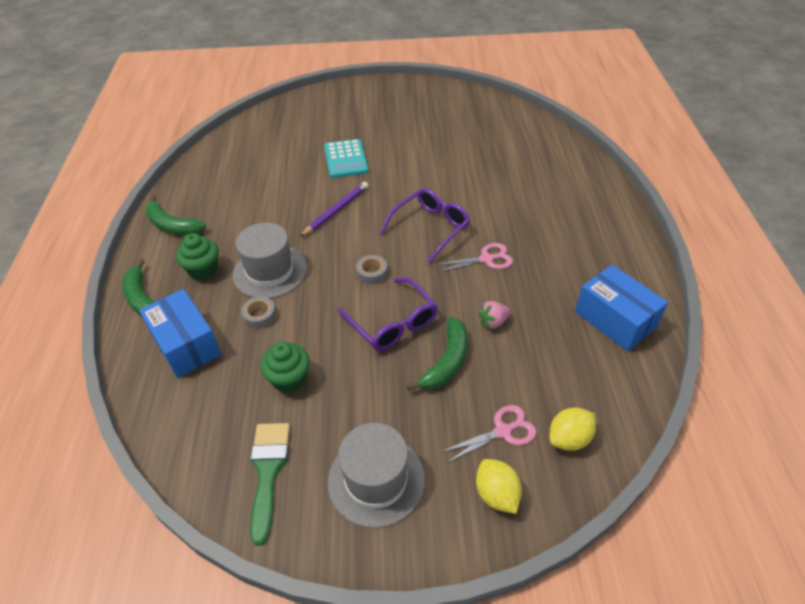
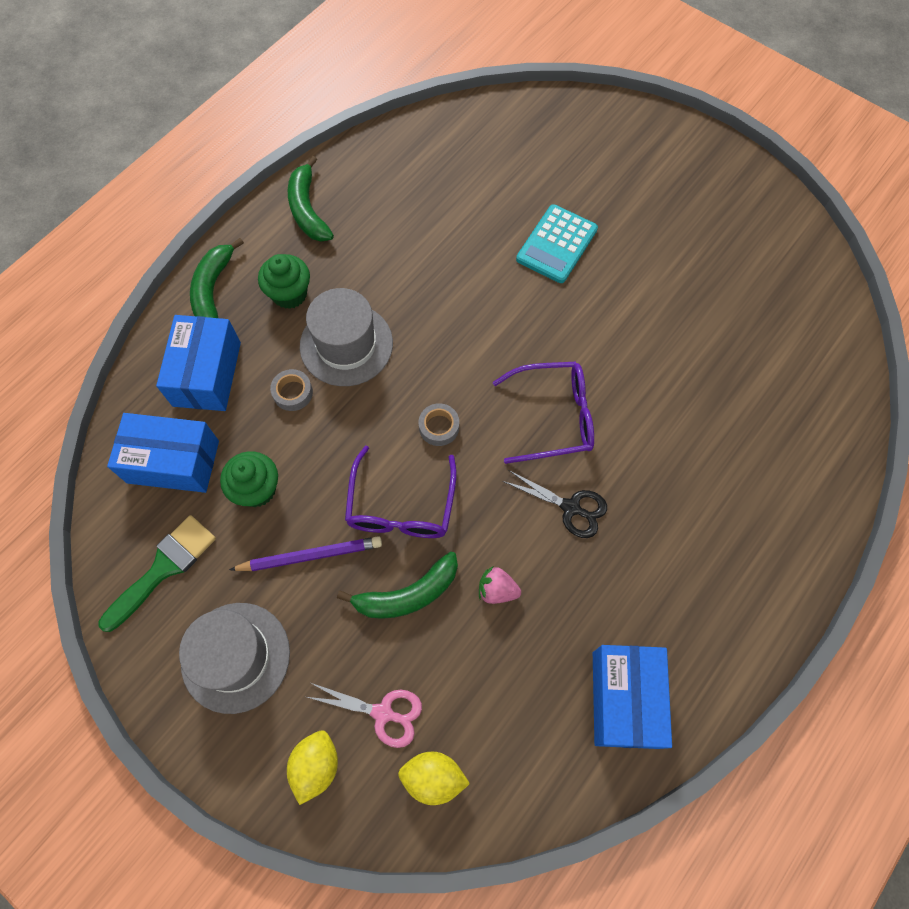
camera: 40 degrees right, 20 degrees up
purple pencil [300,182,368,237] -> purple pencil moved to [229,536,382,571]
pink scissors [434,243,513,272] -> black scissors [503,470,607,538]
none -> blue box [107,413,219,493]

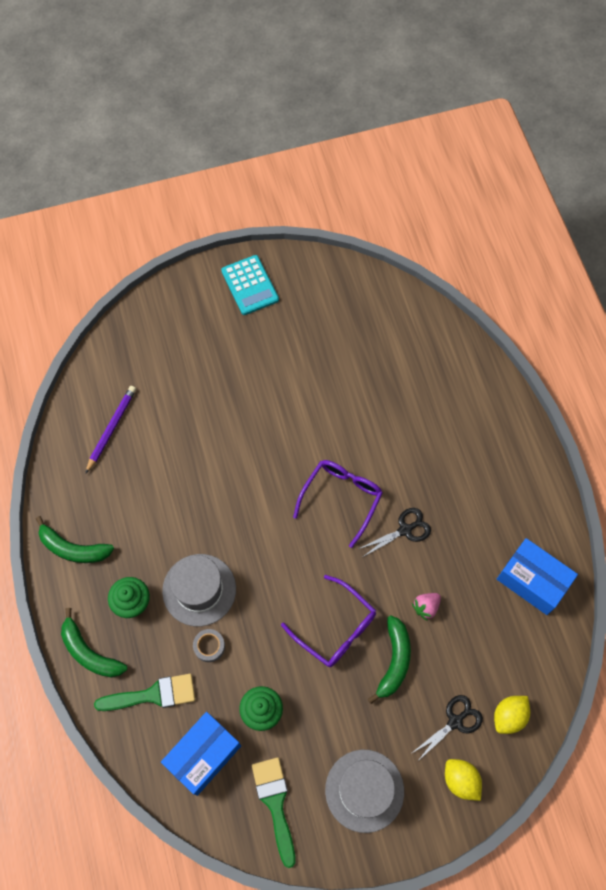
camera: 55 degrees left, 0 degrees up
blue box [156,315,241,411] -> green brush [94,674,195,711]
purple pencil [229,536,382,571] -> purple pencil moved to [85,386,136,474]
pink scissors [307,682,422,748] -> black scissors [412,695,483,762]
grey tape [419,403,459,446] -> none
turquoise calculator [516,204,598,283] -> turquoise calculator moved to [221,255,279,315]

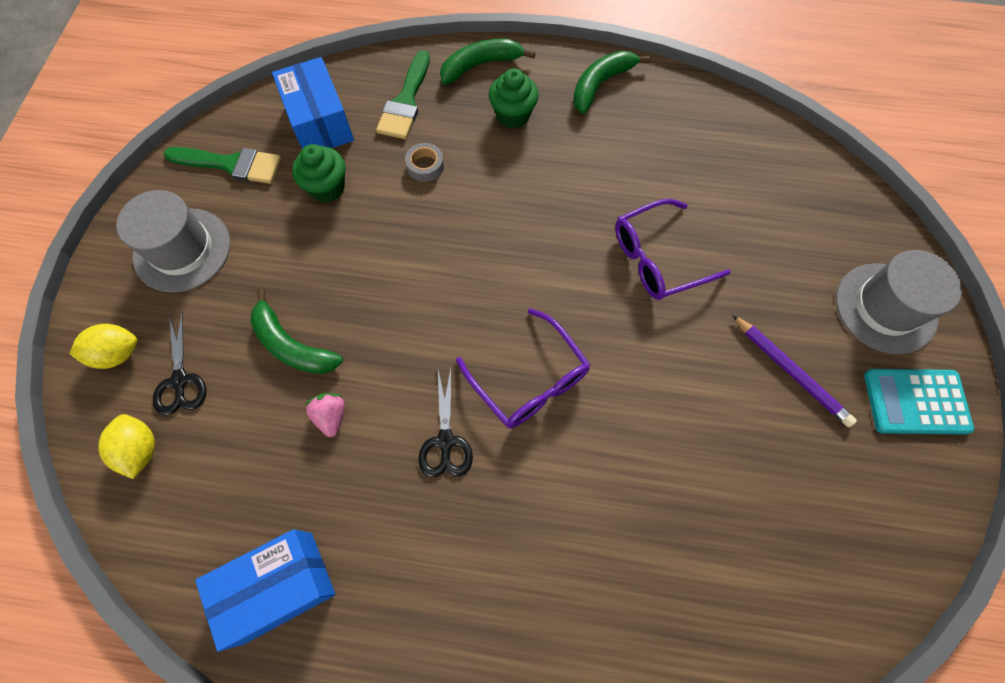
camera: 115 degrees right, 0 degrees up
purple pencil [85,386,136,474] -> purple pencil moved to [732,314,857,427]
grey hat [162,554,236,627] -> grey hat moved to [836,250,962,354]
purple glasses [281,575,376,667] -> purple glasses moved to [615,199,731,300]

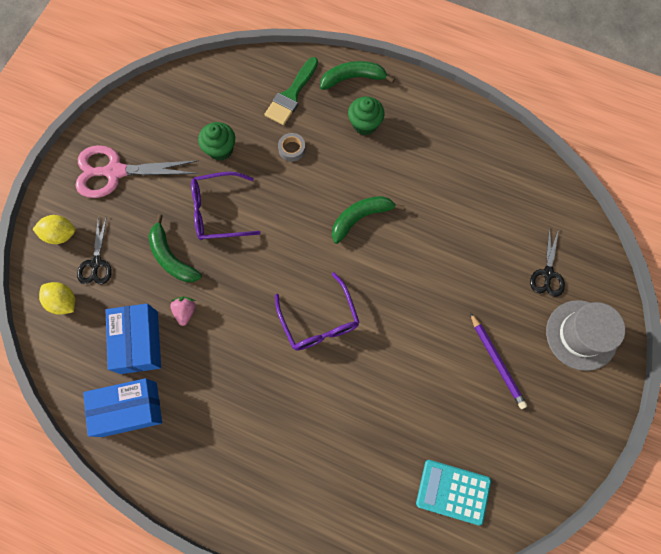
camera: 15 degrees right, 5 degrees up
yellow lemon [98,414,155,479] -> yellow lemon turned 45 degrees counterclockwise [39,282,75,315]
grey hat [116,190,230,293] -> pink scissors [76,145,199,198]
green brush [163,147,281,184] -> none
blue box [272,57,354,149] -> blue box moved to [106,304,161,374]
black scissors [418,369,473,478] -> black scissors moved to [530,227,565,297]
green banana [573,51,651,114] -> green banana moved to [332,196,404,244]
purple glasses [615,199,731,300] -> purple glasses moved to [191,172,261,240]
turquoise calculator [864,369,974,434] -> turquoise calculator moved to [416,460,491,526]

